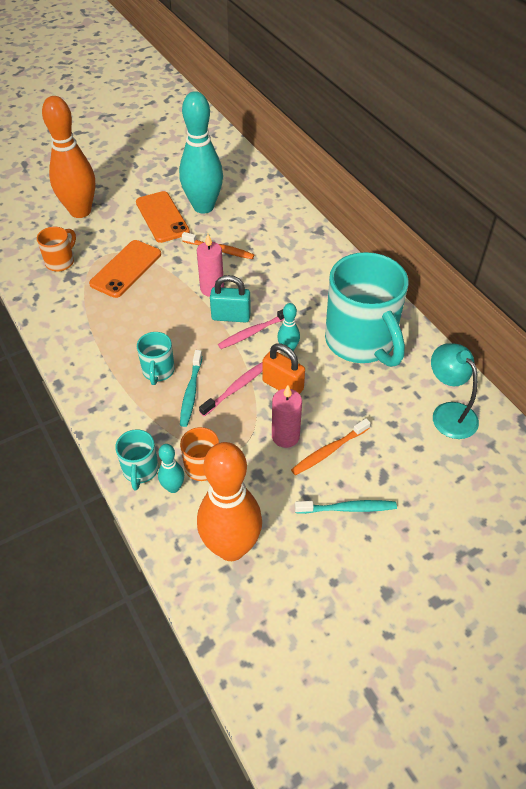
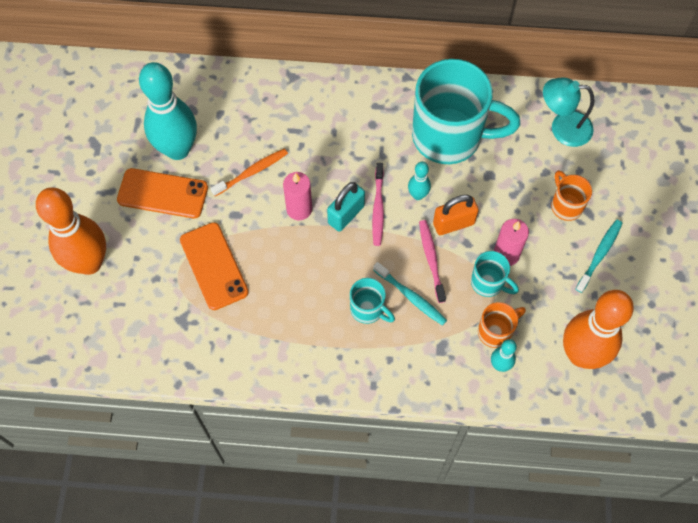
camera: 55 degrees left, 15 degrees up
orange mug [37,227,76,272] -> orange mug moved to [551,170,592,221]
turquoise mug [115,429,159,490] -> turquoise mug moved to [471,251,519,297]
orange toothbrush [291,418,370,475] -> none

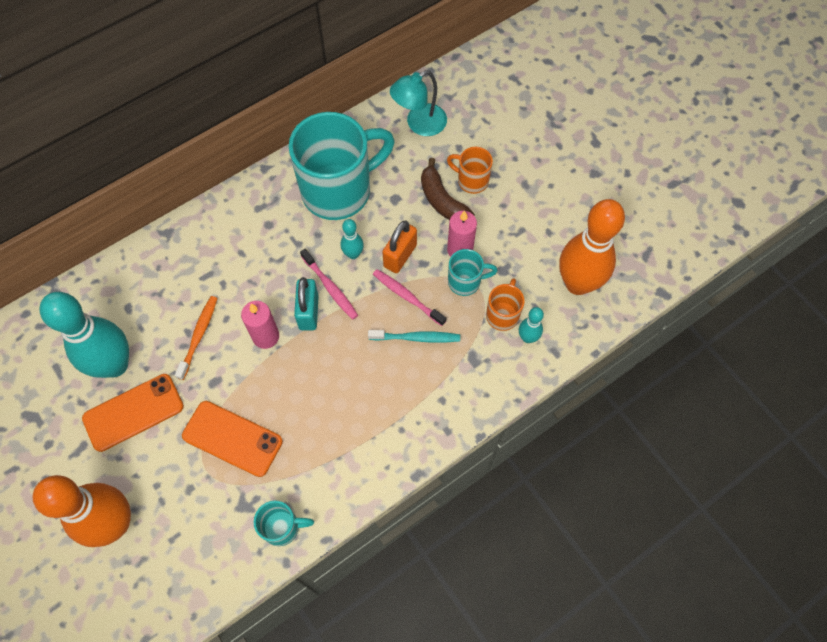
camera: 40 degrees left, 0 degrees up
turquoise mug [350,278,395,324] -> turquoise mug moved to [254,501,314,546]
turquoise toothbrush [576,220,623,293] -> none
none -> brown banana [421,158,475,220]

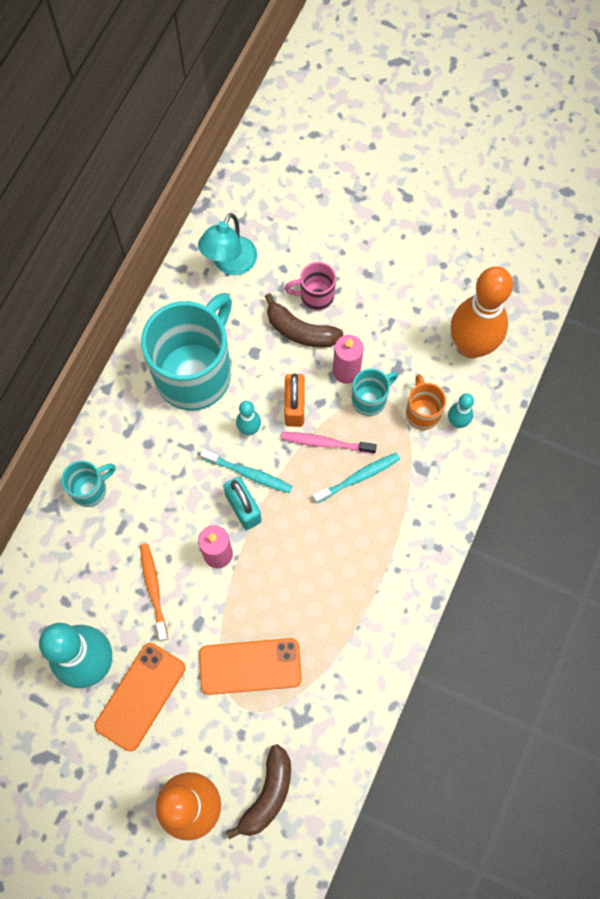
camera: 30 degrees left, 5 degrees up
turquoise mug [254,501,314,546] -> turquoise mug moved to [62,461,116,507]
pink toothbrush [300,249,358,320] -> turquoise toothbrush [200,449,292,493]
orange mug [447,147,493,194] -> pink mug [285,262,336,310]
none -> brown banana [226,744,291,839]

